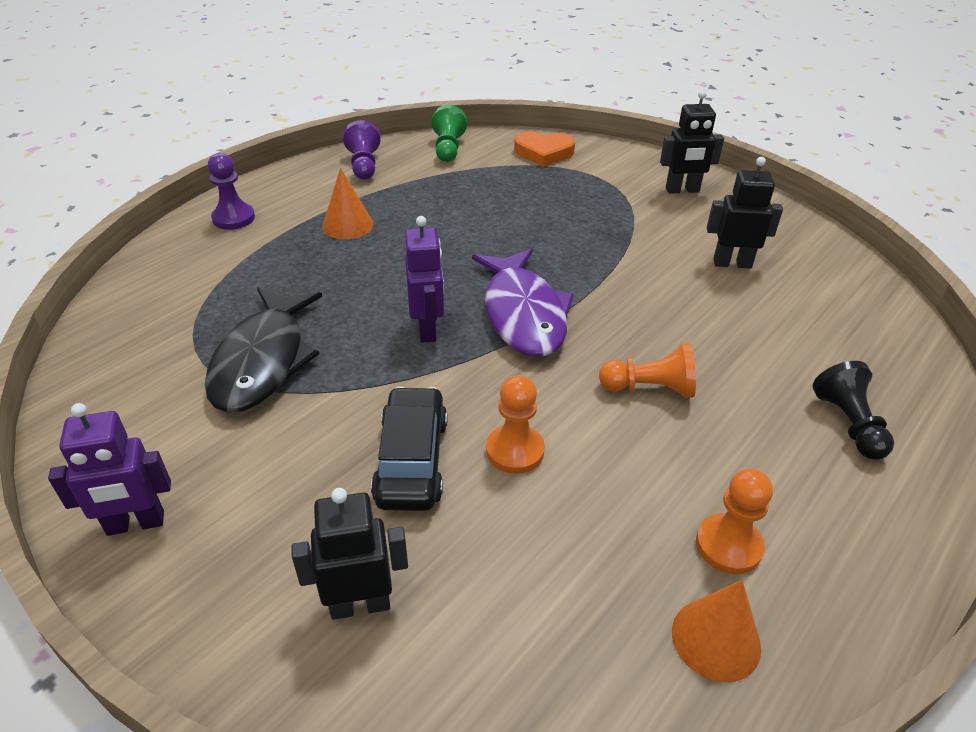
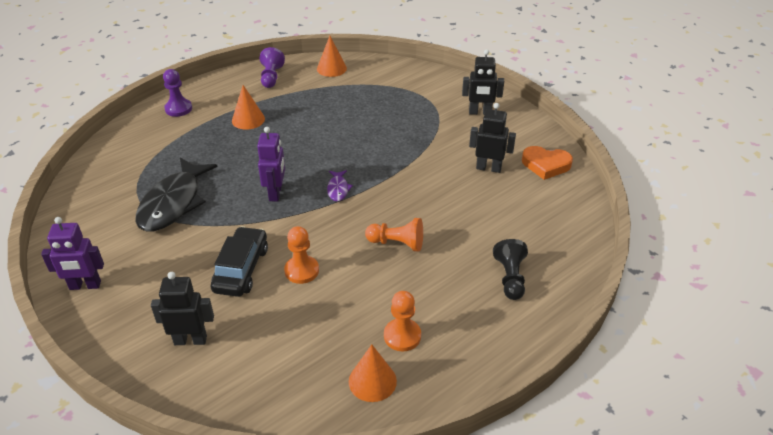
camera: 10 degrees right, 0 degrees up
green pawn [431,105,467,162] -> orange cone [317,36,347,77]
purple fish [472,248,574,357] -> purple fish [327,170,353,201], size x0.44
orange heart [514,132,575,167] -> orange heart moved to [522,146,573,180]

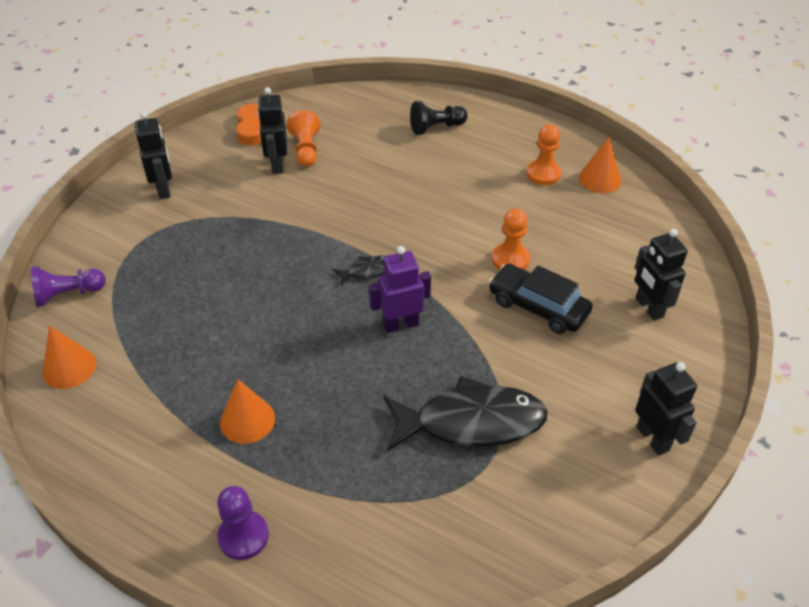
camera: 110 degrees left, 5 degrees up
purple robot [41,217,104,290] -> black robot [635,362,697,455]
black car [211,226,268,297] -> black car turned 45 degrees clockwise [489,264,593,334]
purple pawn [259,47,285,88] -> purple pawn moved to [31,266,106,307]
purple fish [327,170,353,201] -> black fish [333,255,385,286]
orange pawn [365,218,423,252] -> orange pawn moved to [287,110,320,167]

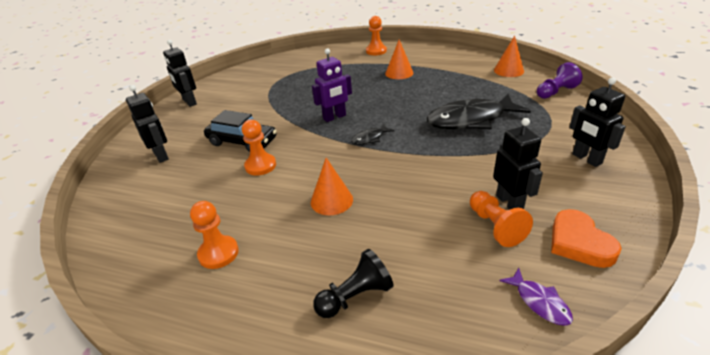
camera: 170 degrees right, 10 degrees down
purple pawn [217,486,269,560] -> orange pawn [366,16,387,55]
black fish [384,376,548,451] -> black fish moved to [426,94,531,129]
orange cone [579,137,621,193] -> orange cone moved to [311,158,353,215]
none -> purple fish [499,268,573,326]

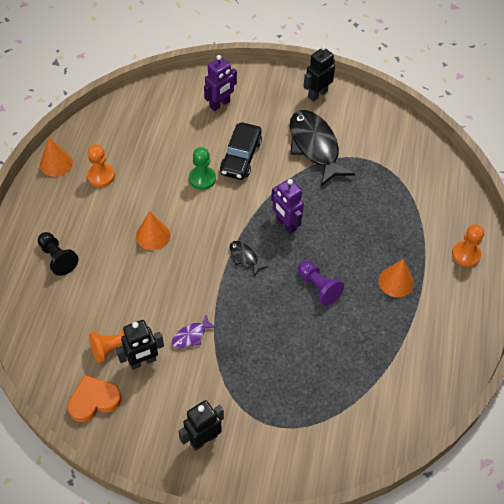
camera: 80 degrees right, 20 degrees up
black robot [126,85,169,163] -> purple robot [204,55,237,111]
orange pawn [242,119,276,176] -> green pawn [189,147,216,190]
black fish [426,94,531,129] -> black fish moved to [290,110,355,186]
orange cone [494,35,524,77] -> orange cone moved to [40,138,73,177]
purple fish [499,268,573,326] -> purple fish moved to [172,315,217,348]
purple pawn [537,62,583,99] -> purple pawn moved to [298,261,344,306]

